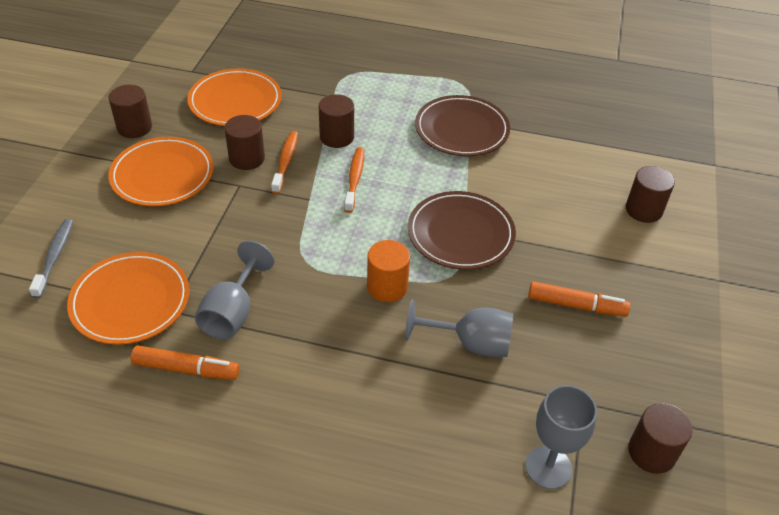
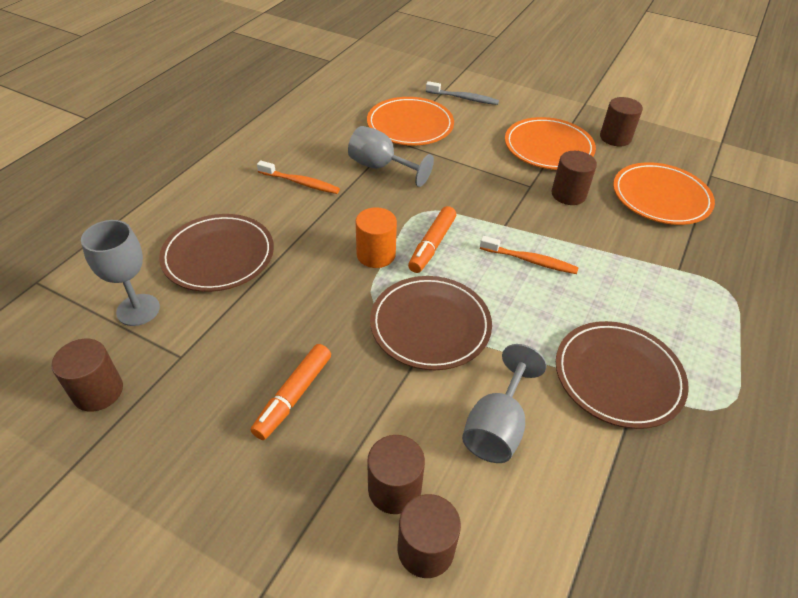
camera: 105 degrees right, 0 degrees up
orange marker [131,345,240,380] -> orange marker moved to [408,206,456,273]
orange toothbrush [271,131,298,194] -> orange toothbrush moved to [257,160,340,194]
brown cylinder [319,94,354,148] -> brown cylinder moved to [367,435,425,514]
grey goblet [405,299,513,357] -> grey goblet moved to [462,344,546,463]
none -> brown plate [159,214,274,292]

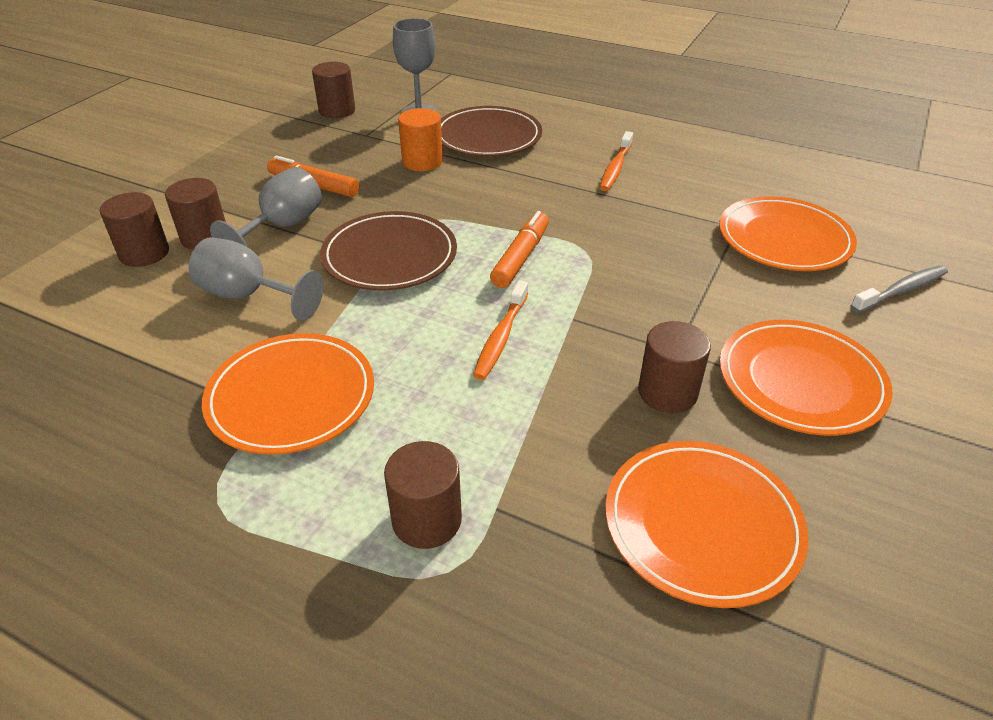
camera: 90 degrees right, 5 degrees down
grey goblet [348,126,434,187] -> grey goblet moved to [210,167,322,247]
orange cylinder [356,207,397,268] -> orange cylinder moved to [398,108,443,171]
orange marker [408,206,456,273] -> orange marker turned 90 degrees clockwise [490,211,549,288]
grey toothbrush [426,81,499,105] -> grey toothbrush turned 135 degrees counterclockwise [851,266,948,313]
brown plate [556,321,689,429] -> orange plate [202,333,374,455]
brown cylinder [600,97,643,147] -> brown cylinder moved to [384,441,462,549]

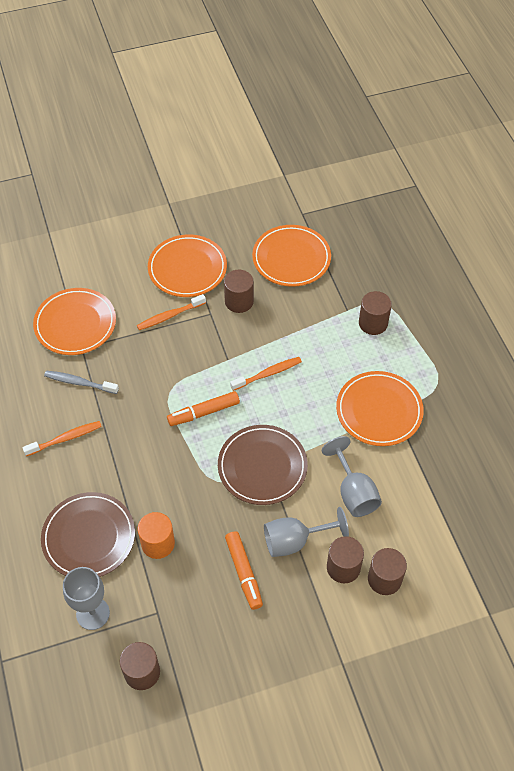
camera: 135 degrees left, 15 degrees up
grey toothbrush [851,266,948,313] -> grey toothbrush moved to [44,371,119,394]
none -> orange toothbrush [137,294,206,330]

